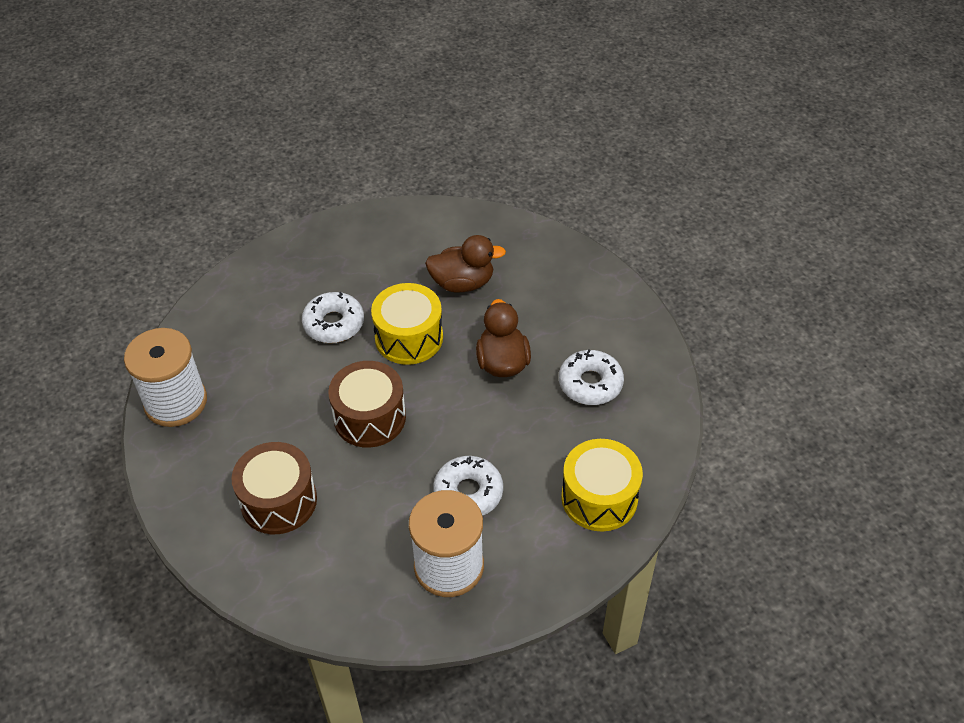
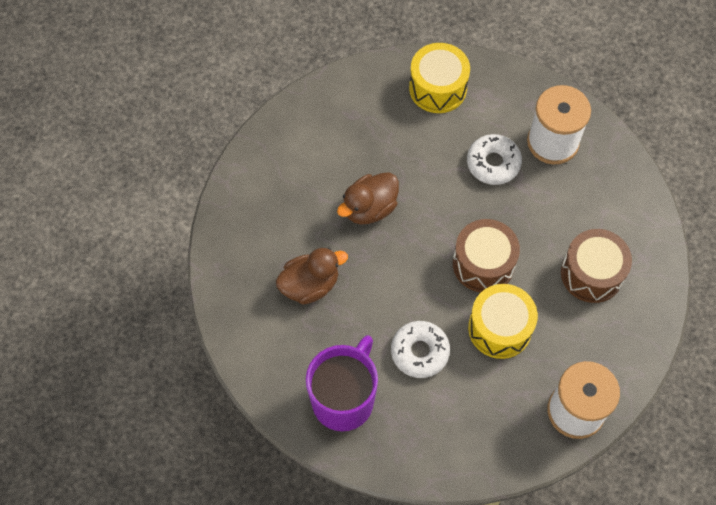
camera: 125 degrees left, 15 degrees up
yellow drum [371,283,443,365] -> yellow drum moved to [468,284,538,359]
brown duck [425,235,506,292] -> brown duck turned 105 degrees clockwise [276,248,348,304]
white donut [559,349,624,405] -> none
none -> purple mug [306,335,378,431]

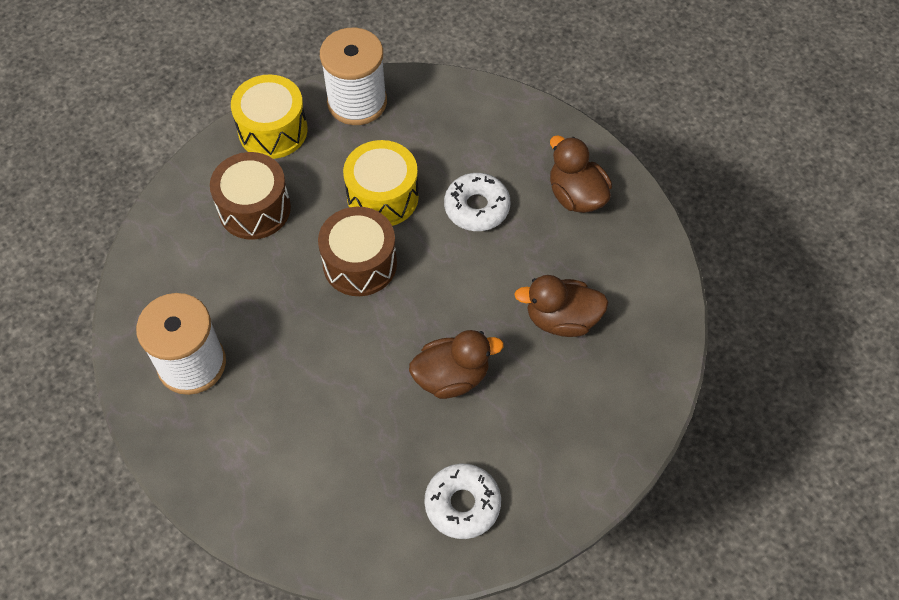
camera: 155 degrees left, 5 degrees down
purple mug [306,335,378,431] -> brown duck [550,135,612,213]
yellow drum [409,43,470,113] -> yellow drum moved to [231,75,308,159]
white donut [467,134,522,185] -> white donut moved to [424,464,501,539]

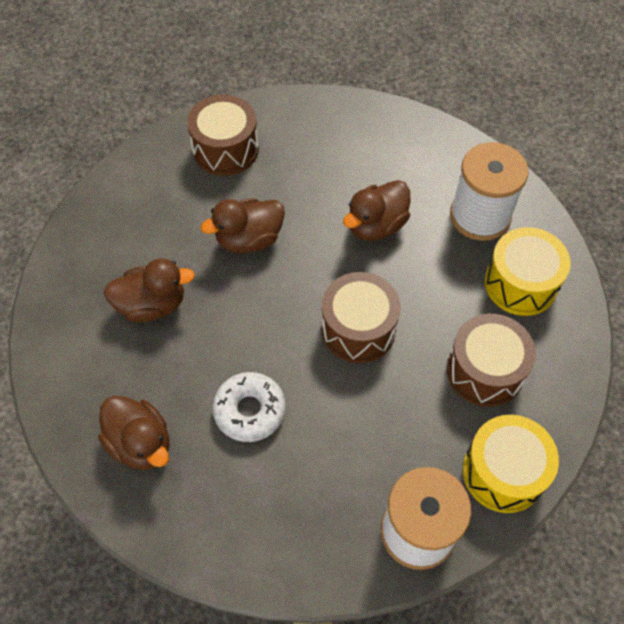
camera: 170 degrees right, 0 degrees up
yellow drum [343,140,419,226] -> yellow drum moved to [485,227,571,316]
white donut [424,464,501,539] -> brown drum [187,94,259,176]
none -> brown duck [343,180,411,241]

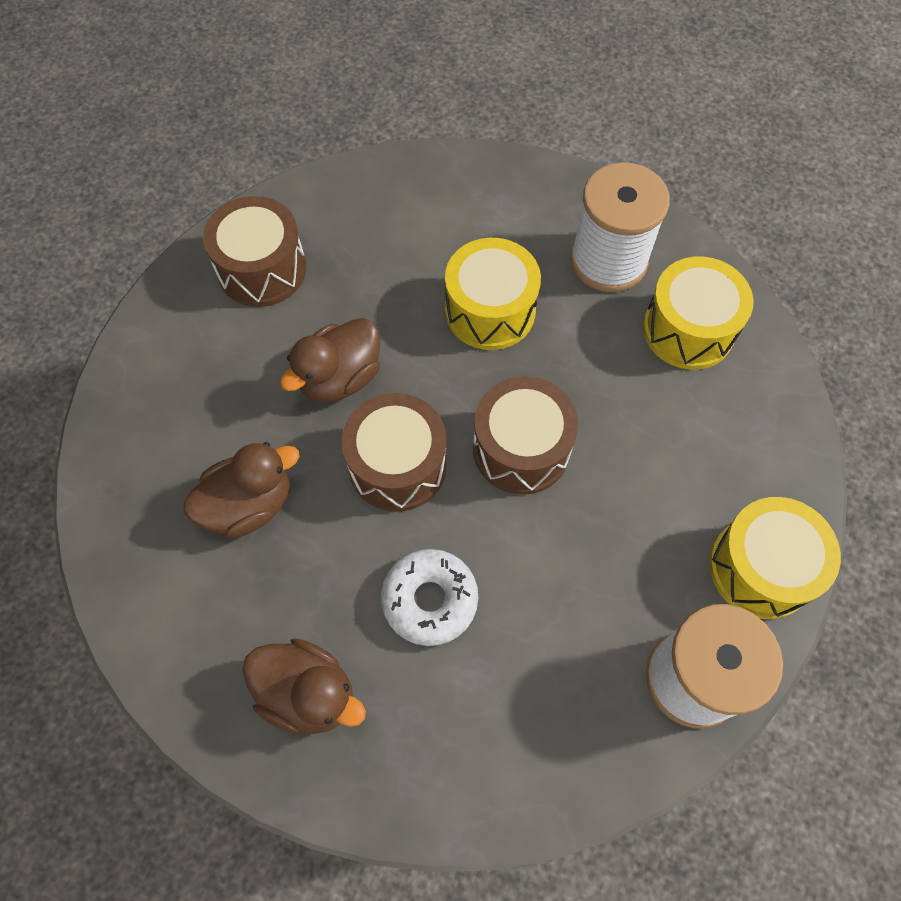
camera: 20 degrees left, 5 degrees up
brown duck [343,180,411,241] -> yellow drum [445,238,541,350]
brown drum [447,314,536,407] -> brown drum moved to [342,393,447,512]

